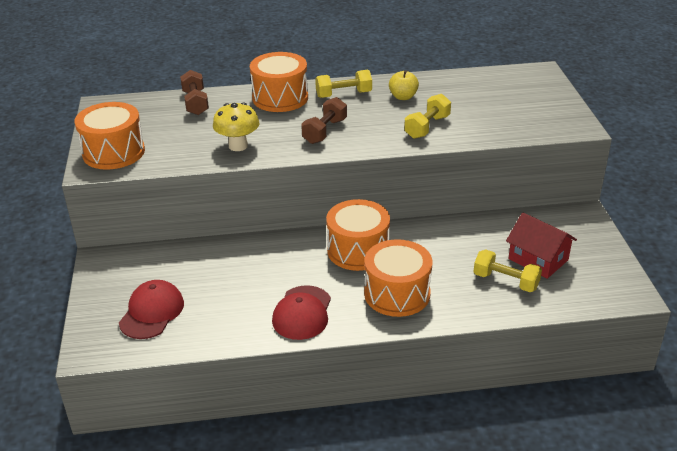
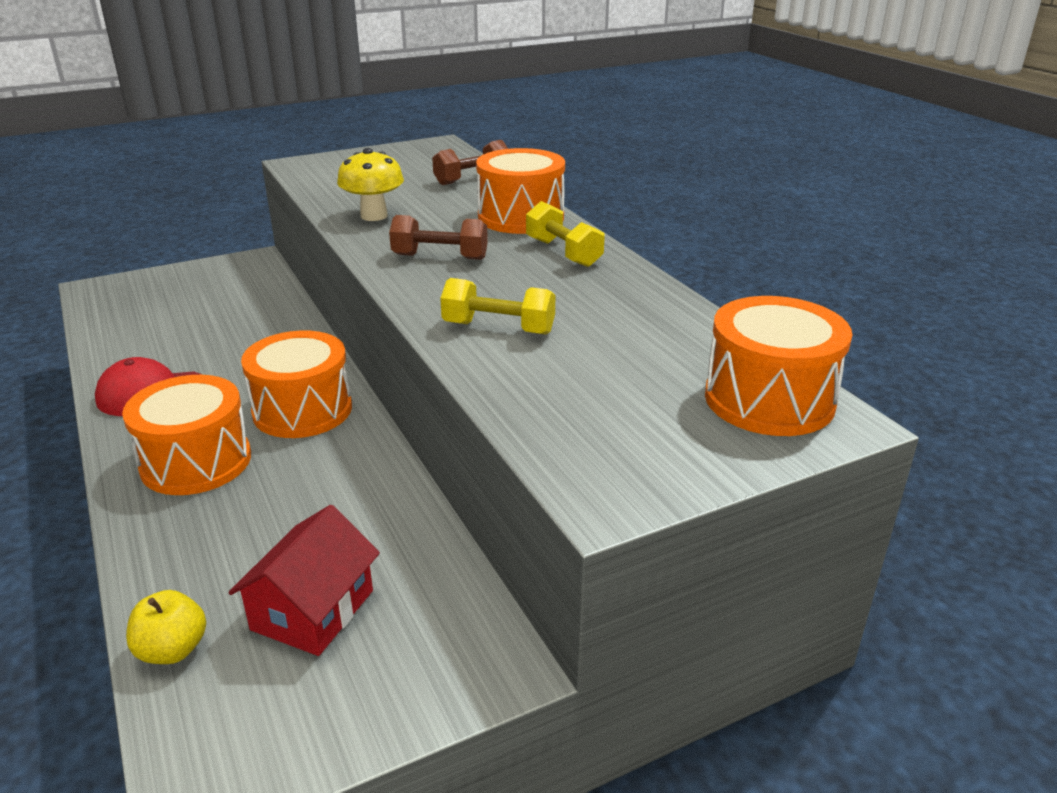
camera: 70 degrees right, 5 degrees down
orange drum [75,102,145,170] -> orange drum moved to [705,296,852,436]
red cap [119,280,184,339] -> none
yellow apple [389,70,419,100] -> yellow apple moved to [126,590,206,664]
yellow dumbbell [474,249,542,292] -> none

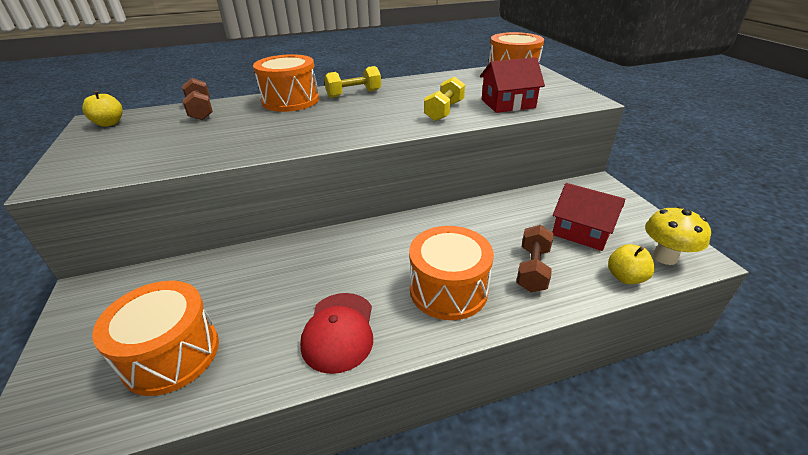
camera: 80 degrees left, 5 degrees up
orange drum [241,330,352,438] -> orange drum moved to [92,281,219,396]
yellow mushroom [337,148,404,221] -> yellow mushroom moved to [645,206,711,265]
brown dumbbell [389,215,488,260] -> brown dumbbell moved to [516,225,553,292]
none -> yellow apple [82,91,123,127]
none -> red house [480,57,545,113]

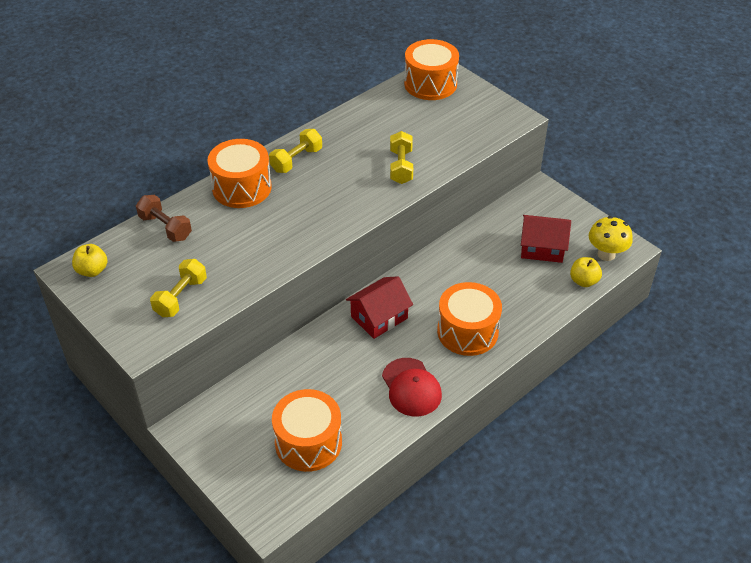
camera: 25 degrees left, 10 degrees up
red house [480,57,545,113] -> red house moved to [346,276,413,339]
brown dumbbell [516,225,553,292] -> none
none -> yellow dumbbell [150,259,207,317]

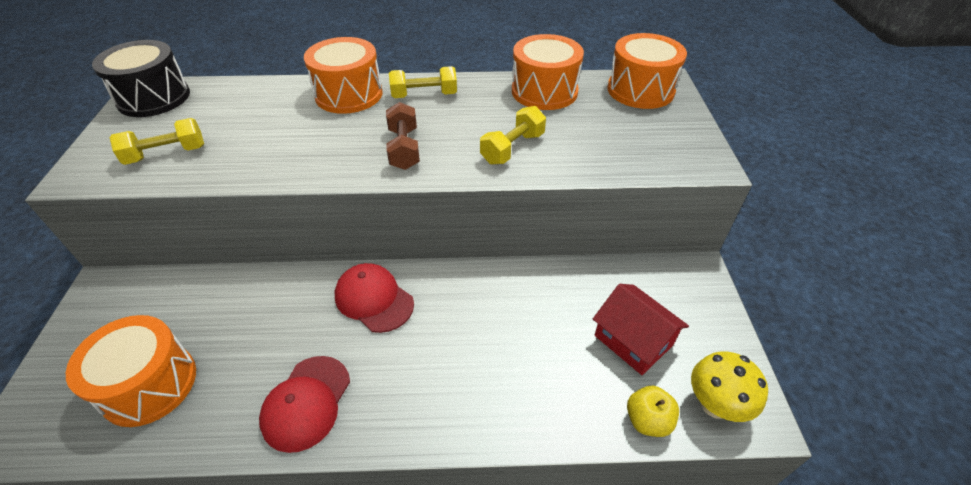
camera: 40 degrees right, 0 degrees up
yellow apple [72,244,107,277] -> black drum [92,40,190,117]
brown dumbbell [136,195,192,242] -> brown dumbbell moved to [386,102,420,170]
red house [346,276,413,339] -> red cap [335,263,414,333]
orange drum [437,282,502,356] -> orange drum moved to [512,34,584,110]

